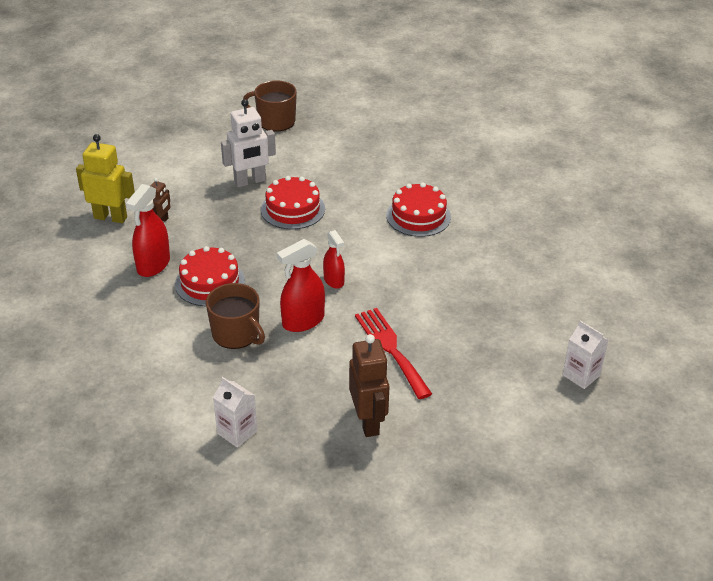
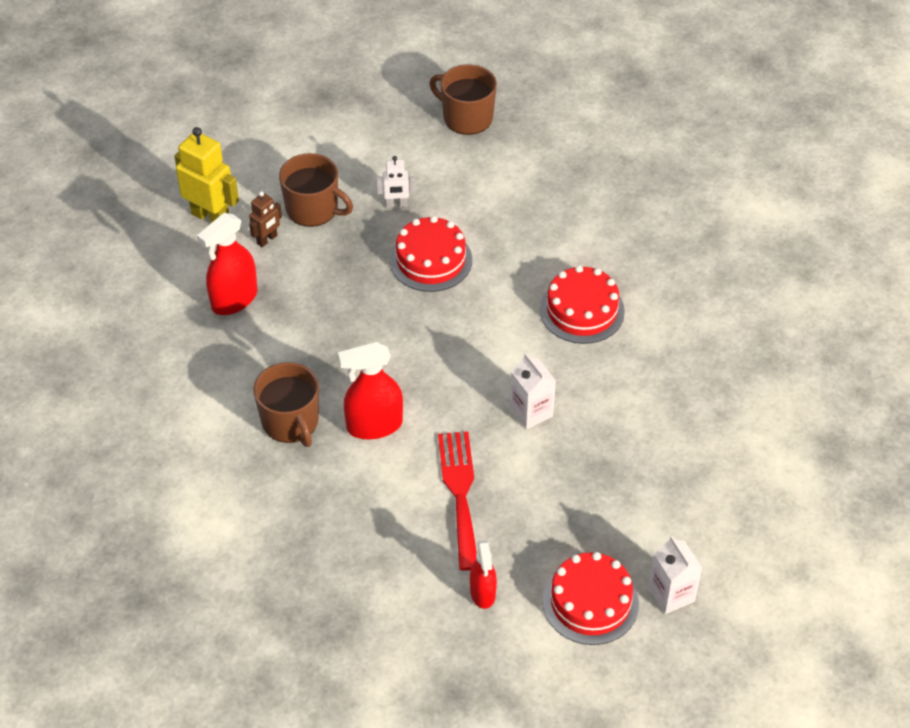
camera: 20 degrees right, 10 degrees up
red cake [175,246,245,306] -> red cake moved to [543,552,639,645]
white carton [213,377,257,448] -> white carton moved to [510,353,556,429]
white robot [221,99,276,187] -> white robot [376,156,415,208], size x0.55
red spray bottle [323,230,345,289] -> red spray bottle moved to [470,540,497,609]
brown robot [349,334,390,437] -> none
none -> brown mug [279,153,353,227]

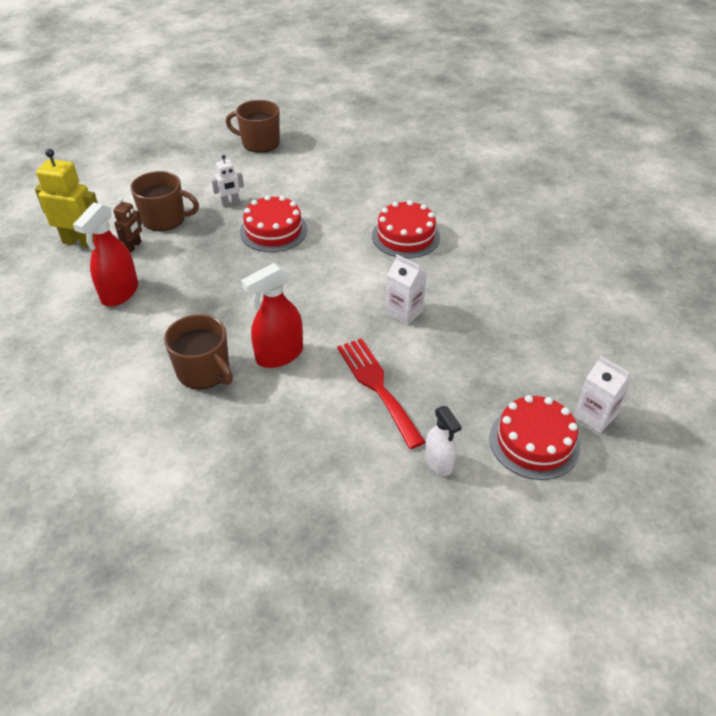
camera: 20 degrees left, 5 degrees down
red spray bottle [470,540,497,609] -> white spray bottle [425,406,462,476]

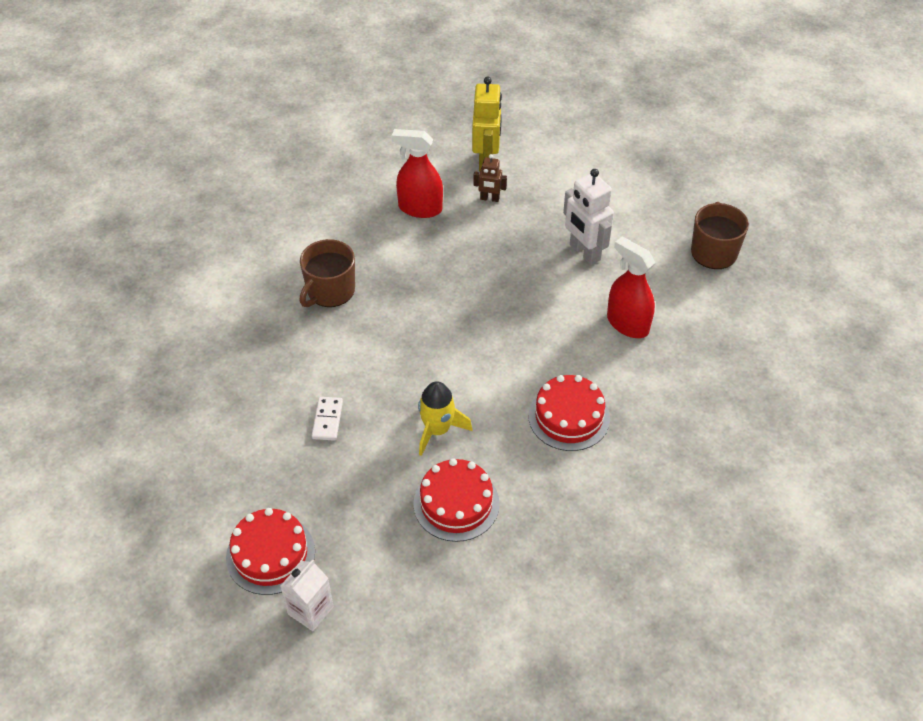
camera: 80 degrees right, 5 degrees up
brown mug [131,171,199,231] -> none
white robot [211,155,244,206] -> white robot [563,169,614,265], size x1.83
red cake [240,195,308,252] -> red cake moved to [413,458,500,542]
red spray bottle [241,263,303,368] -> red spray bottle moved to [607,236,655,338]
red fork [337,338,425,449] -> white domino [311,397,343,441]
white carton [386,254,427,325] -> yellow rocket [418,381,472,456]
white spray bottle [425,406,462,476] -> none

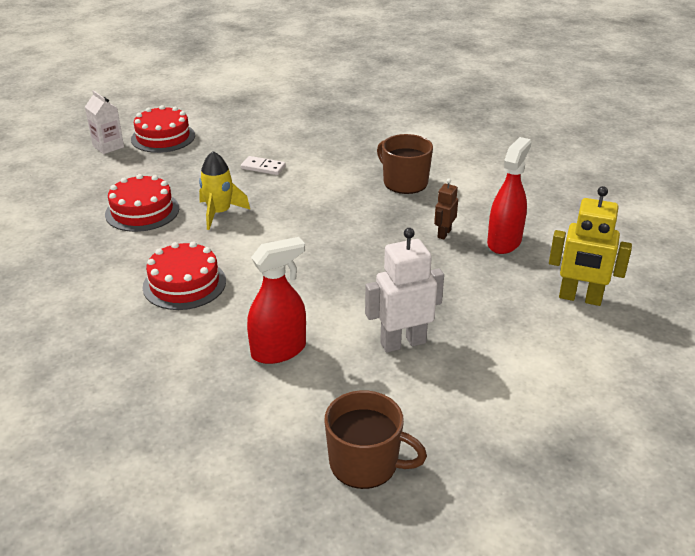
camera: 105 degrees right, 15 degrees down
brown robot [473,154,507,202] -> brown robot moved to [434,179,458,239]

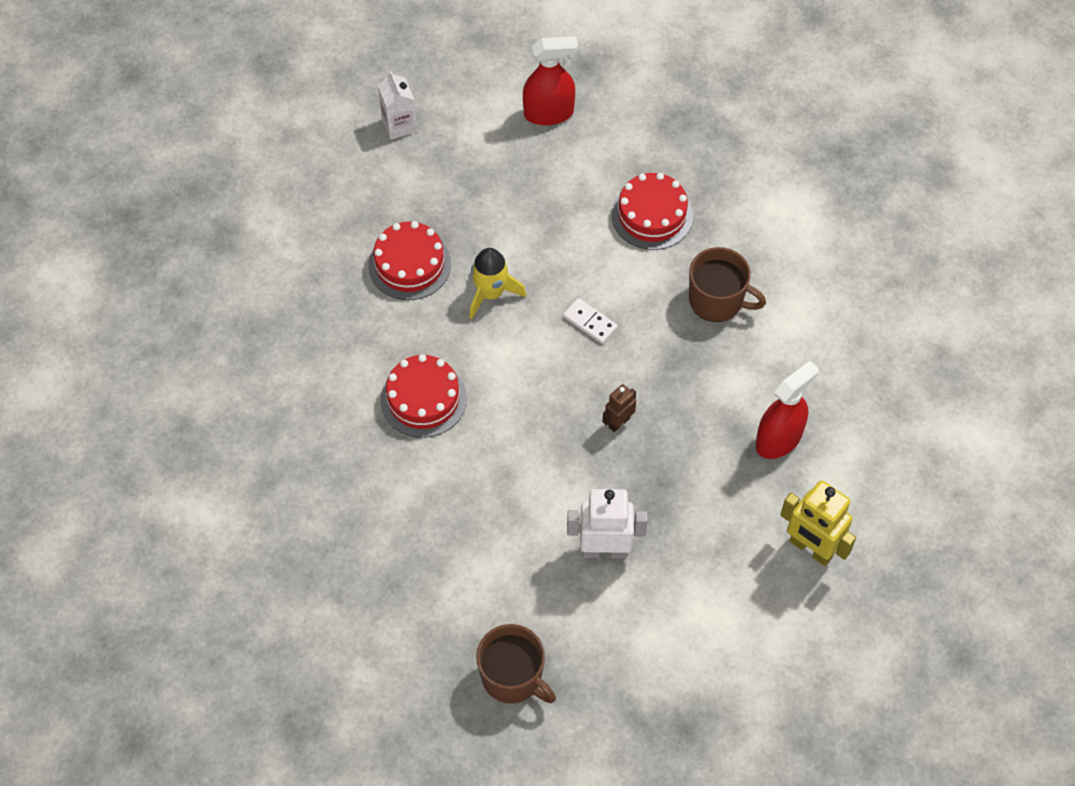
camera: 20 degrees right, 25 degrees up
red cake [131,105,195,153] -> red cake moved to [611,173,693,250]
white domino [241,156,286,175] -> white domino moved to [563,298,618,344]
red spray bottle [247,237,306,364] -> red spray bottle moved to [523,36,578,125]
brown mug [377,134,433,194] -> brown mug turned 135 degrees clockwise [689,247,766,322]
brown robot [434,179,458,239] -> brown robot moved to [603,384,636,432]

